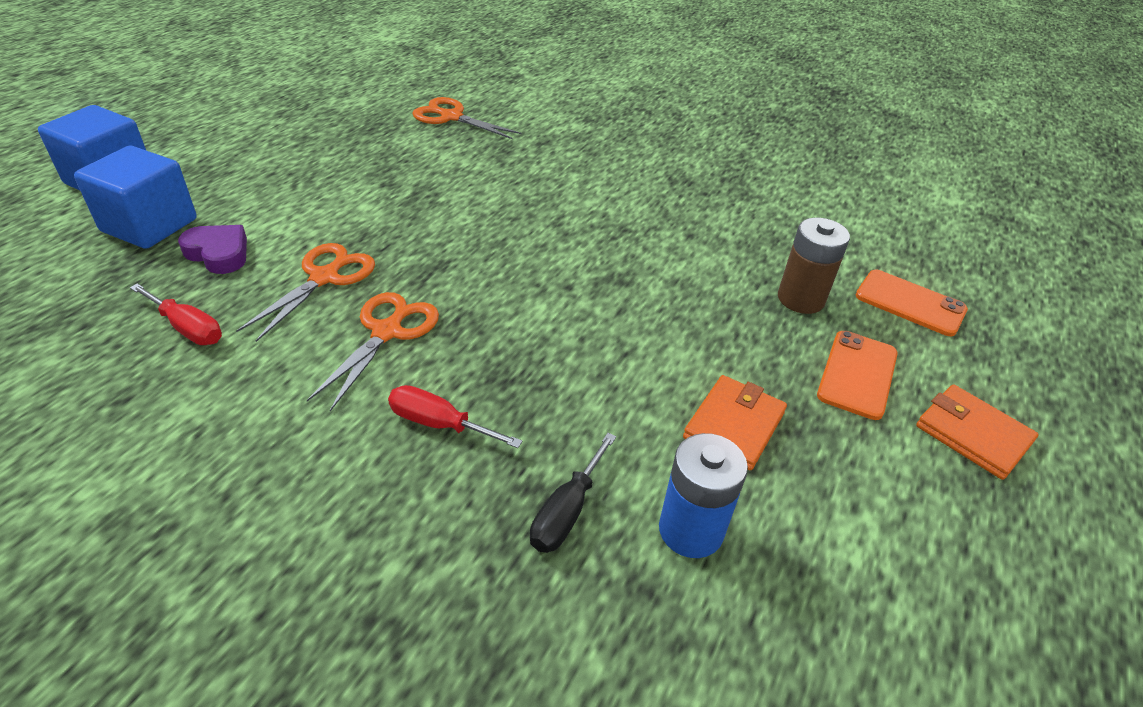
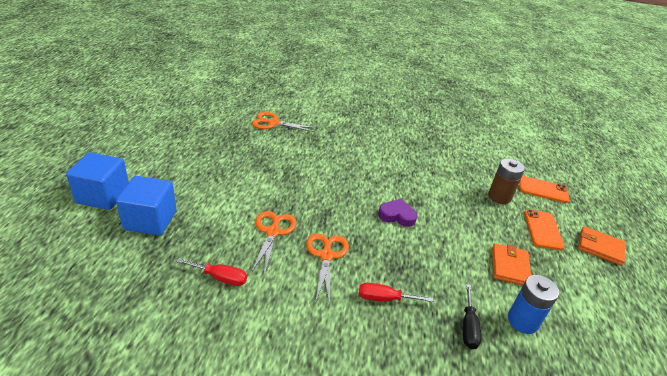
camera: 20 degrees left, 5 degrees down
purple heart [178,225,247,274] -> purple heart moved to [378,199,417,227]

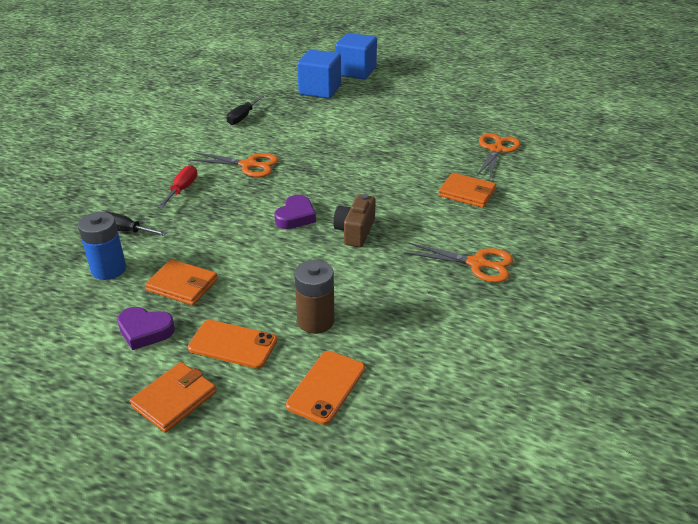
camera: 105 degrees right, 0 degrees up
red screwdriver [176,258,247,286] -> black screwdriver [226,95,264,125]
orange scissors [251,211,297,276] -> orange scissors moved to [404,242,513,283]
none -> purple heart [117,307,175,350]
none -> brown camera [333,194,376,247]
none -> orange wallet [438,173,496,208]

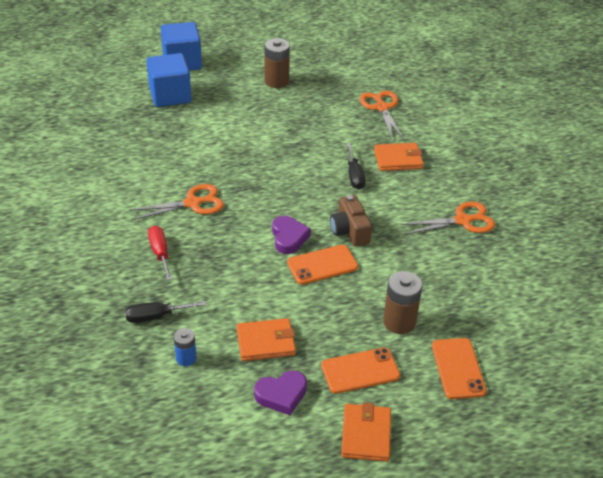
camera: 35 degrees left, 5 degrees up
blue battery [78,212,126,280] -> blue battery [174,328,197,366], size x0.59
black screwdriver [226,95,264,125] -> black screwdriver moved to [346,144,366,189]
none -> brown battery [264,38,290,88]
none -> orange phone [287,245,358,285]

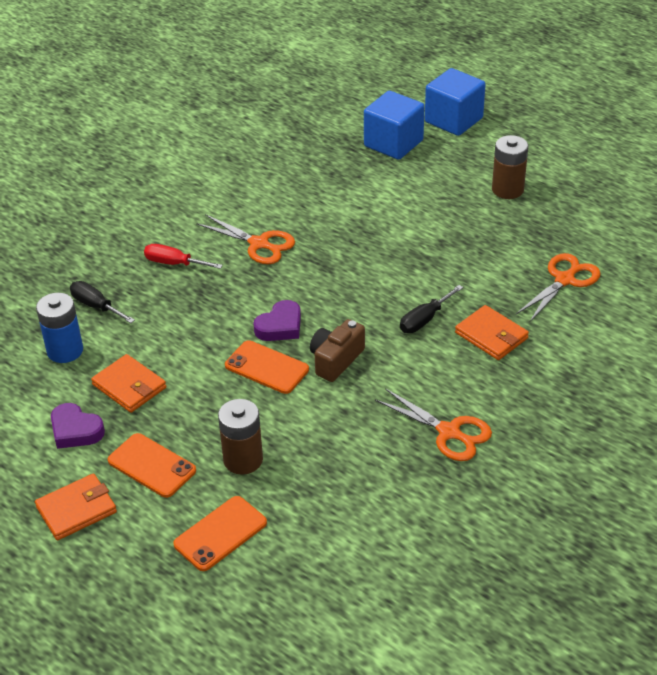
camera: 55 degrees right, 0 degrees up
red screwdriver [148,226,172,280] -> red screwdriver turned 105 degrees counterclockwise [144,244,223,269]
blue battery [174,328,197,366] -> blue battery [36,293,83,363], size x1.68

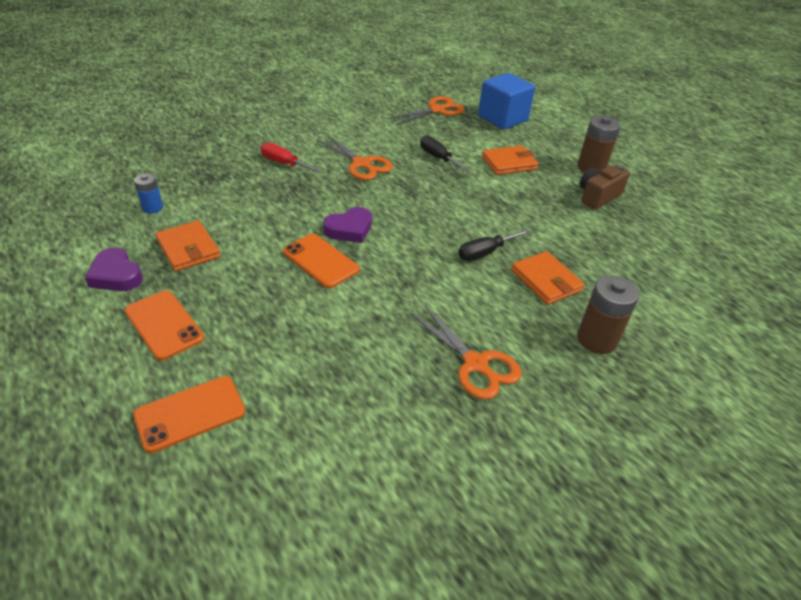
camera: 10 degrees right, 0 degrees up
orange wallet [35,474,117,540] -> orange wallet moved to [482,145,539,175]
blue battery [36,293,83,363] -> blue battery [134,173,163,214], size x0.59
black screwdriver [70,281,135,323] -> black screwdriver moved to [420,135,470,172]
brown battery [218,399,263,475] -> brown battery moved to [577,275,639,354]
brown camera [310,319,365,382] -> brown camera moved to [580,165,630,210]
blue cube [425,68,486,136] -> none
orange scissors [516,253,601,323] -> orange scissors moved to [389,96,465,125]

